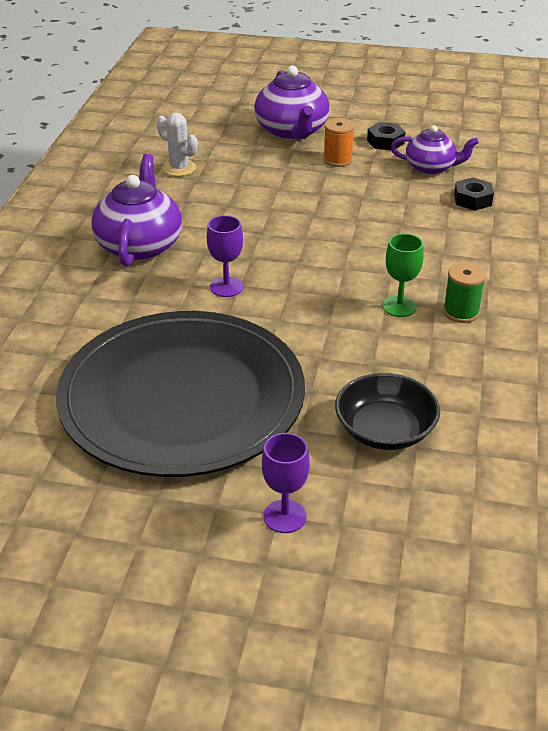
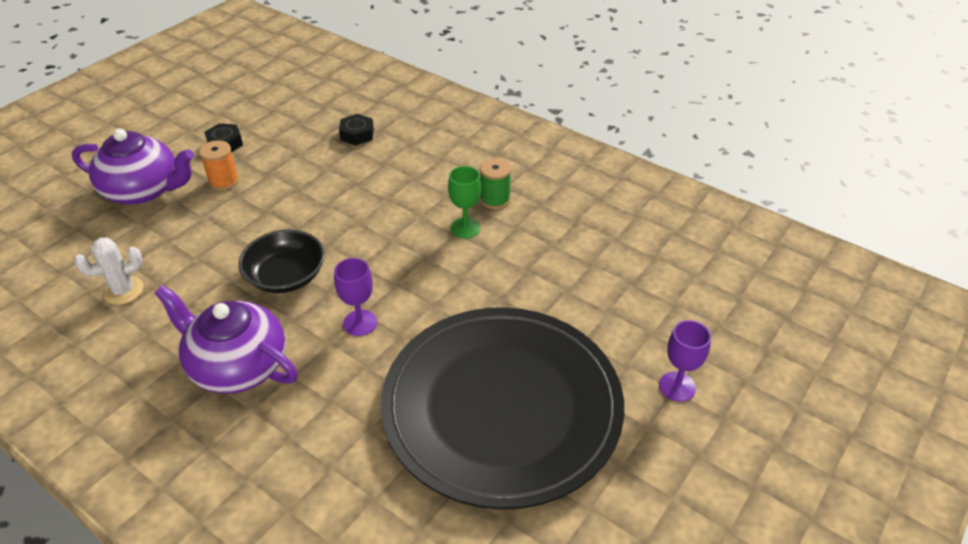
camera: 65 degrees left, 5 degrees up
black bowl [335,373,440,450] -> black bowl moved to [238,230,325,293]
purple teapot [391,125,479,175] -> none

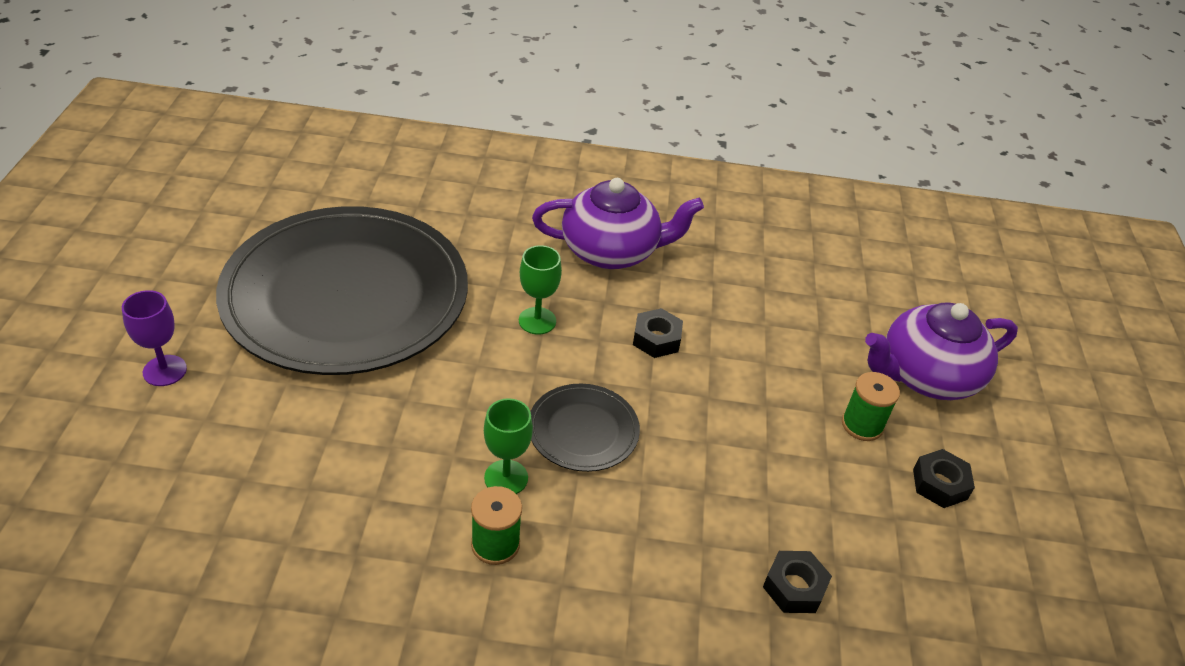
camera: 145 degrees right, 0 degrees up
white cactus [74,238,144,305] -> none
orange spool [199,140,239,190] -> green spool [842,372,900,441]
black bowl [238,230,325,293] -> black nut [633,308,683,358]
purple goblet [334,258,377,336] -> green goblet [519,245,562,335]
none -> black plate [530,384,640,472]

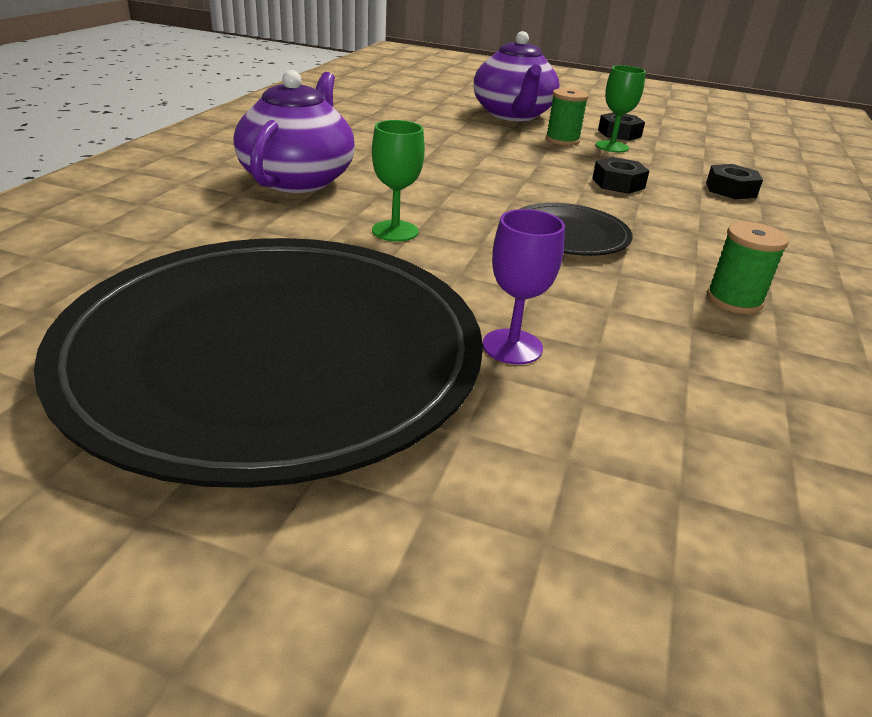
camera: 75 degrees left, 10 degrees down
purple goblet [122,290,187,386] -> purple goblet moved to [483,209,565,364]
green goblet [484,398,533,494] -> green goblet moved to [596,65,646,152]
black nut [633,308,683,358] -> black nut moved to [592,157,649,194]

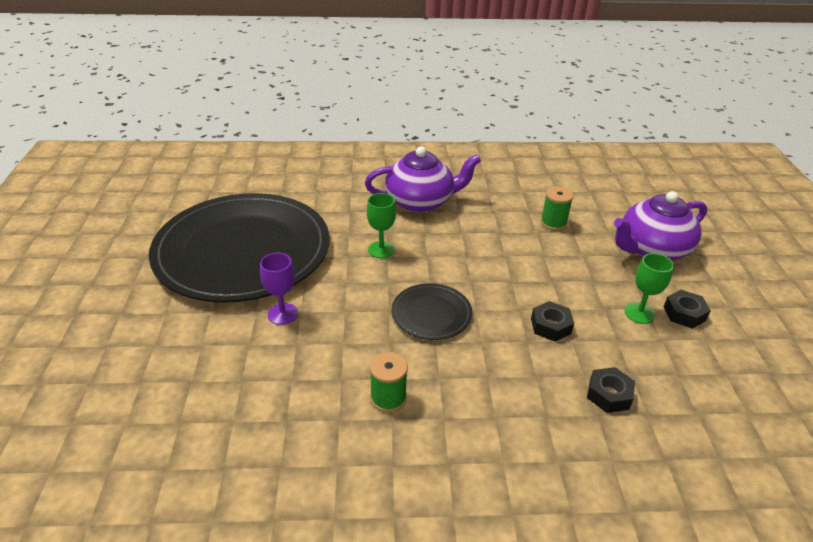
camera: 70 degrees right, 5 degrees up
green spool [546,88,589,146] -> green spool moved to [540,186,574,231]

